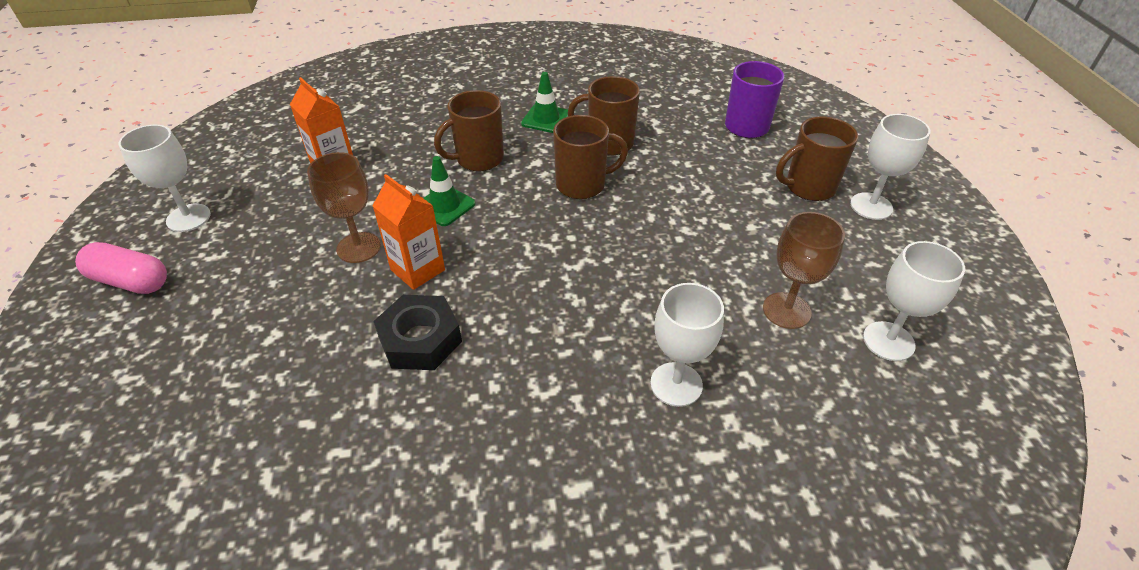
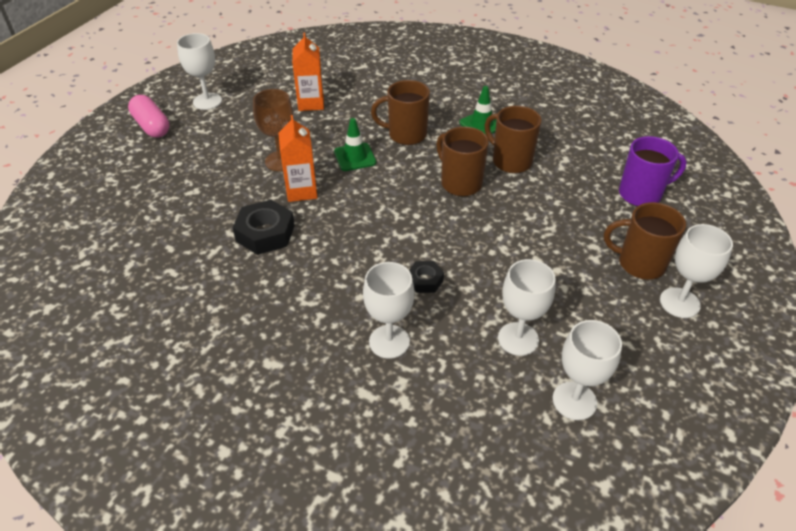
camera: 35 degrees right, 0 degrees up
brown mug [553,115,628,199] -> brown mug turned 150 degrees counterclockwise [436,127,489,196]
brown goblet [763,212,845,329] -> white goblet [498,259,556,356]
none -> black nut [409,261,444,293]

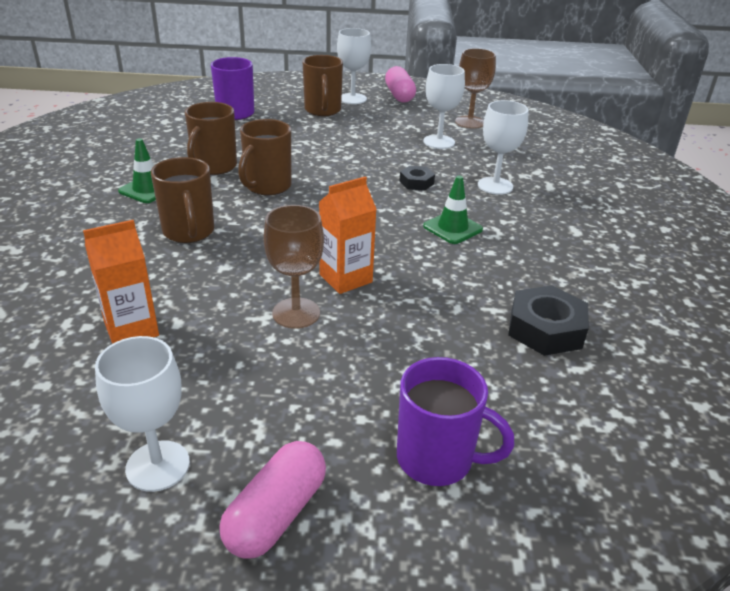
camera: 115 degrees left, 10 degrees down
black nut [232,200,295,255] -> black nut moved to [508,285,589,356]
green traffic cone [334,118,376,171] -> green traffic cone moved to [423,175,483,244]
white goblet [553,320,622,420] -> brown goblet [455,48,496,128]
none -> pink capsule [385,66,416,103]
none -> purple mug [397,357,514,486]

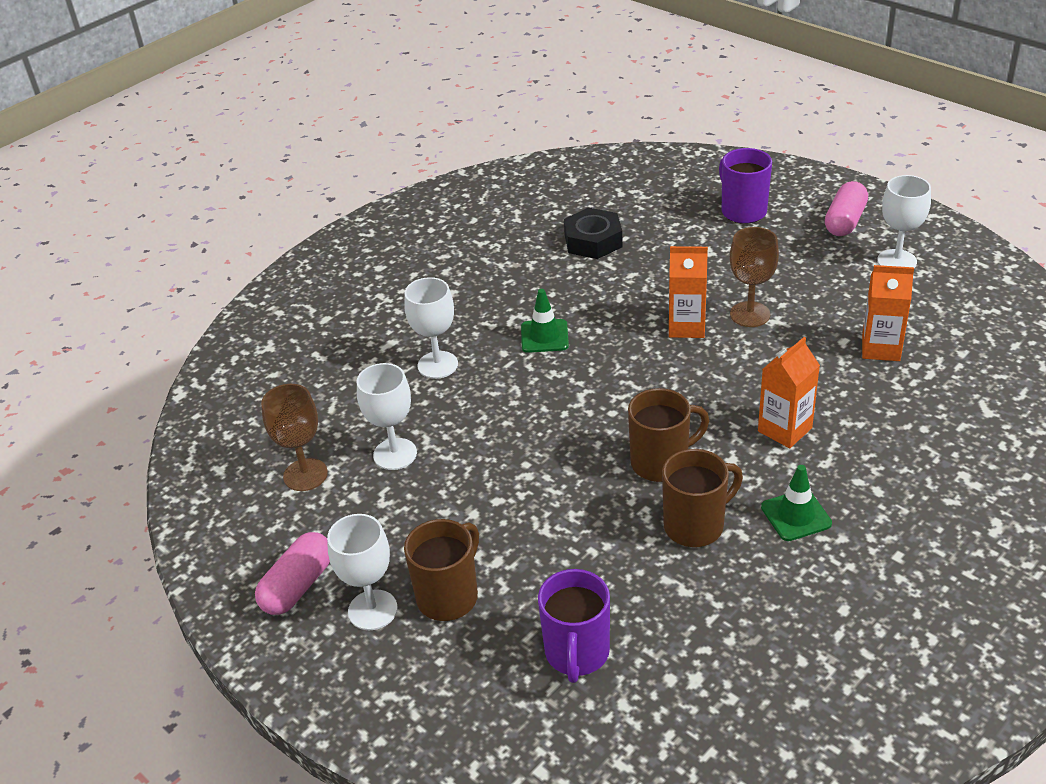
camera: 135 degrees left, 5 degrees up
brown mug [151,157,214,243] -> orange carton [758,337,820,448]
pink capsule [219,441,326,559] -> pink capsule turned 45 degrees counterclockwise [825,181,868,236]
black nut [399,166,435,191] -> none

